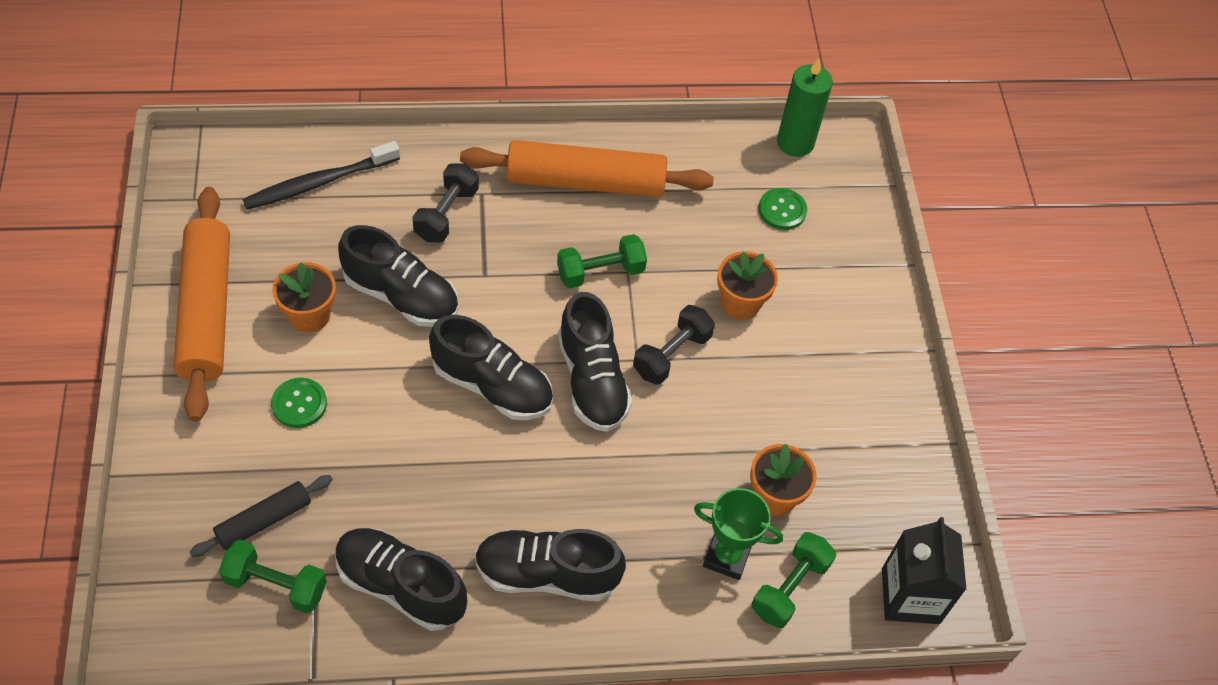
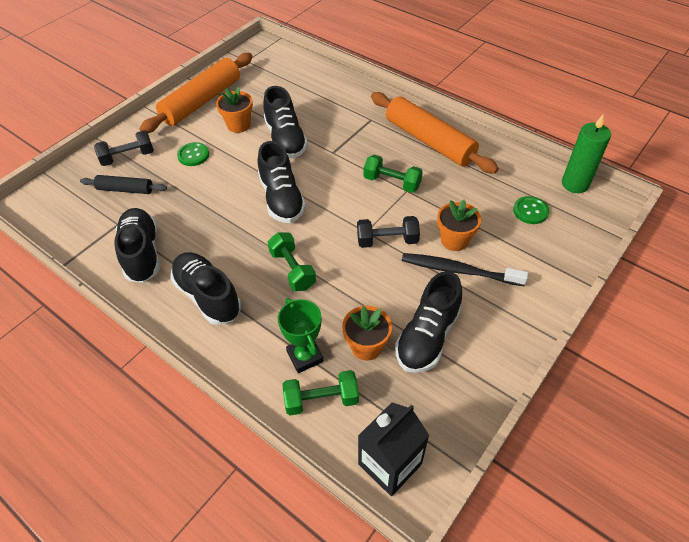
camera: 50 degrees right, 5 degrees down
green dumbbell [219,540,327,614] -> green dumbbell moved to [268,232,316,291]
black toothbrush [242,141,400,210] -> black toothbrush moved to [402,253,528,286]
black dumbbell [412,163,479,242] -> black dumbbell moved to [94,130,154,166]
black shoe [558,292,632,432] -> black shoe moved to [395,271,462,373]

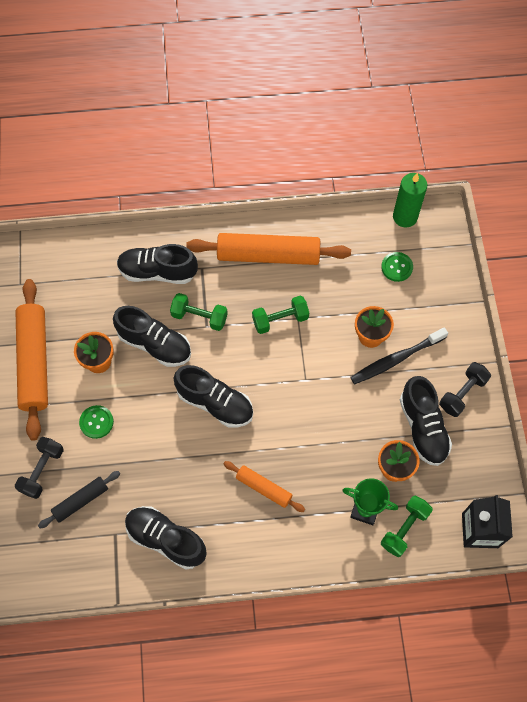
camera: 45 degrees left, 15 degrees up
black shoe [170,252,241,325] -> black shoe moved to [117,244,198,284]
green dumbbell [268,232,316,291] -> green dumbbell moved to [170,293,228,331]
black dumbbell [357,216,420,248] -> black dumbbell moved to [440,362,491,417]
none -> orange rolling pin [224,461,305,512]

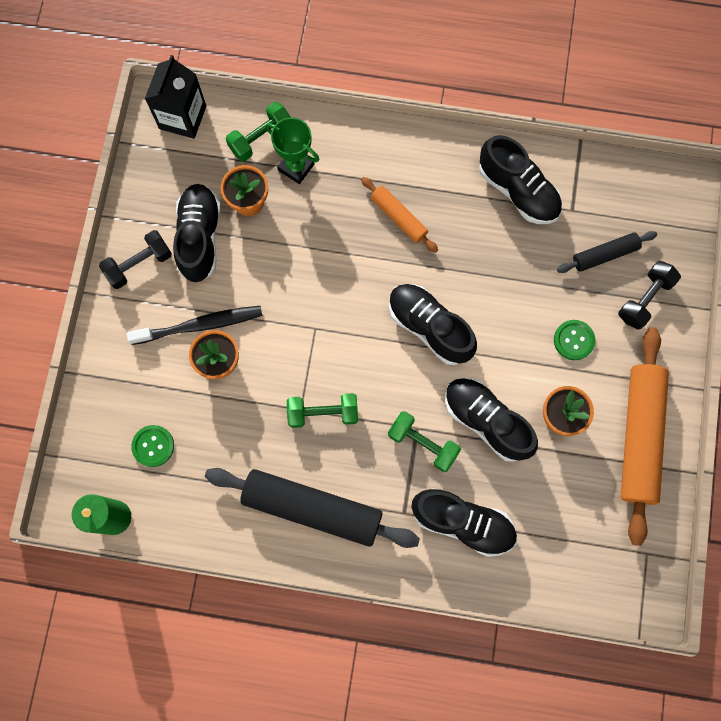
camera: 165 degrees left, 10 degrees up
orange rolling pin [186,233,351,265] -> black rolling pin [205,468,420,548]

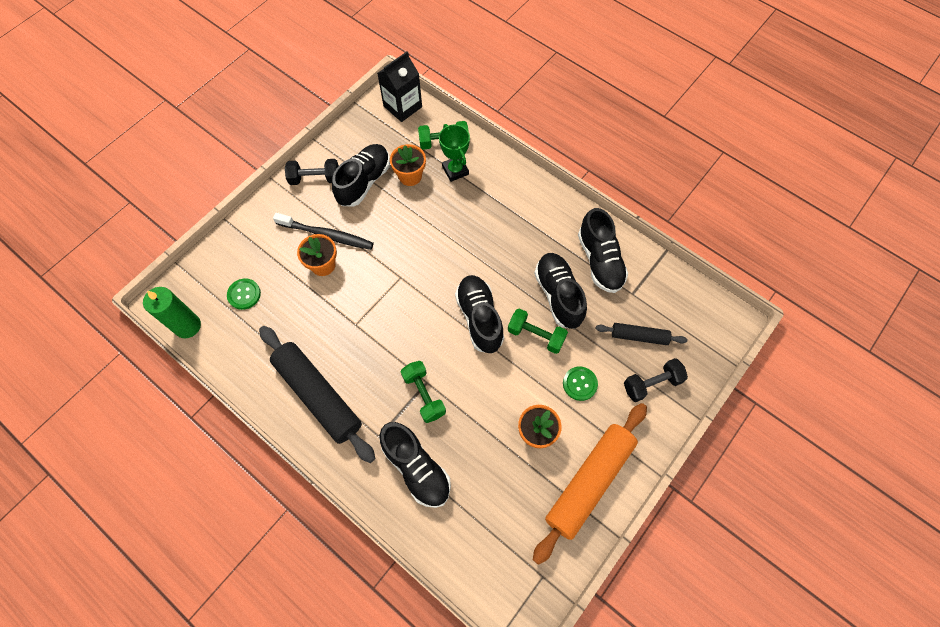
camera: 30 degrees right, 10 degrees down
green dumbbell [287,393,358,428] -> green dumbbell moved to [508,308,568,354]
orange rolling pin [361,177,438,253] -> none
black shoe [445,378,538,462] -> black shoe moved to [534,253,587,329]

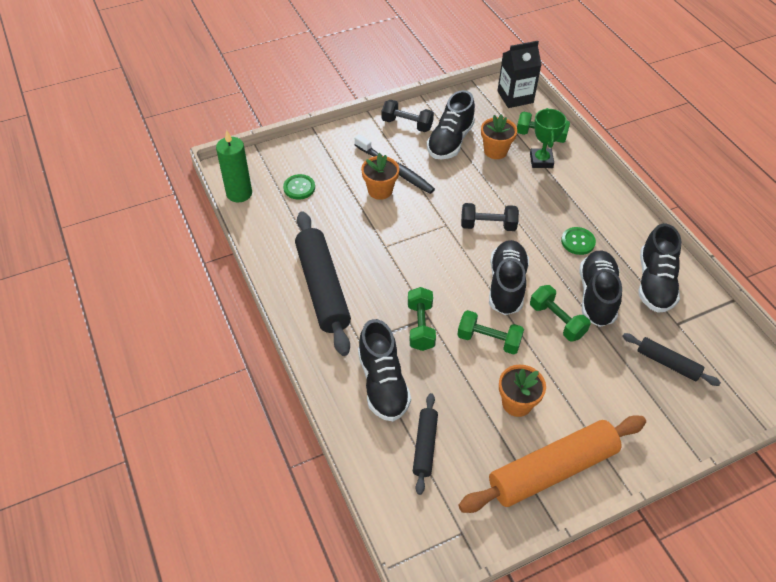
camera: 25 degrees right, 15 degrees down
black shoe [332,144,390,207] -> black shoe turned 150 degrees clockwise [427,90,475,160]
green button [563,367,598,401] -> green button moved to [561,227,596,255]
black dumbbell [624,358,688,402] -> black dumbbell moved to [461,203,519,231]
none -> black rolling pin [413,393,438,495]
none -> green dumbbell [457,310,524,355]

